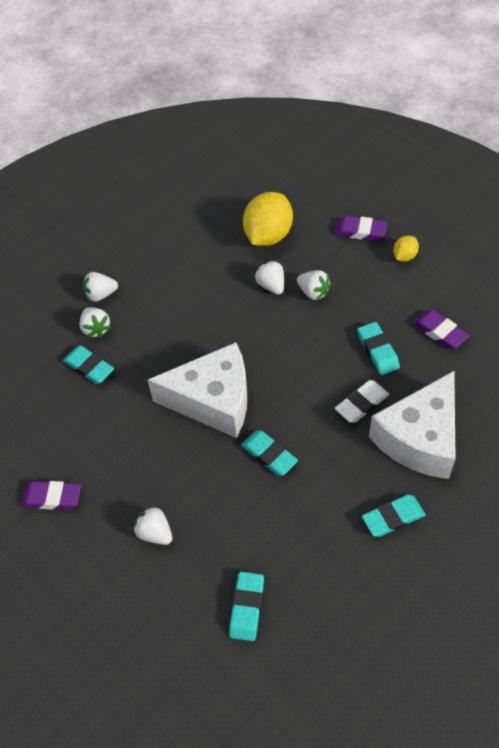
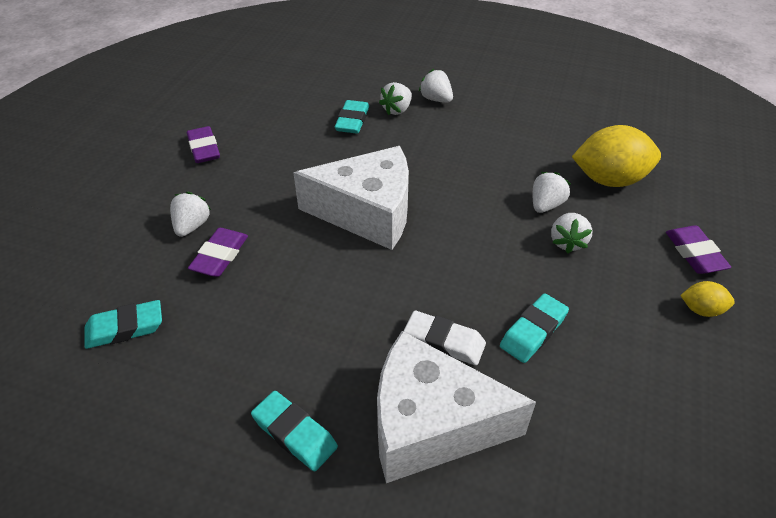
camera: 60 degrees right, 10 degrees down
white cheese [148,342,247,438] -> white cheese turned 60 degrees counterclockwise [293,146,409,250]
turquoise eraser [241,430,298,476] -> none
purple eraser [413,310,469,349] -> purple eraser moved to [188,228,248,277]

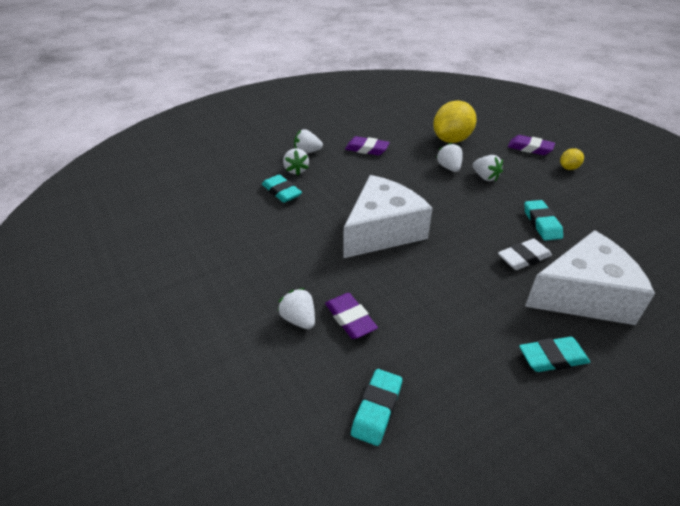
camera: 50 degrees left, 5 degrees down
purple eraser [187,126,220,163] -> purple eraser moved to [345,136,390,155]
white cheese [377,331,536,483] -> white cheese turned 150 degrees counterclockwise [525,230,655,325]

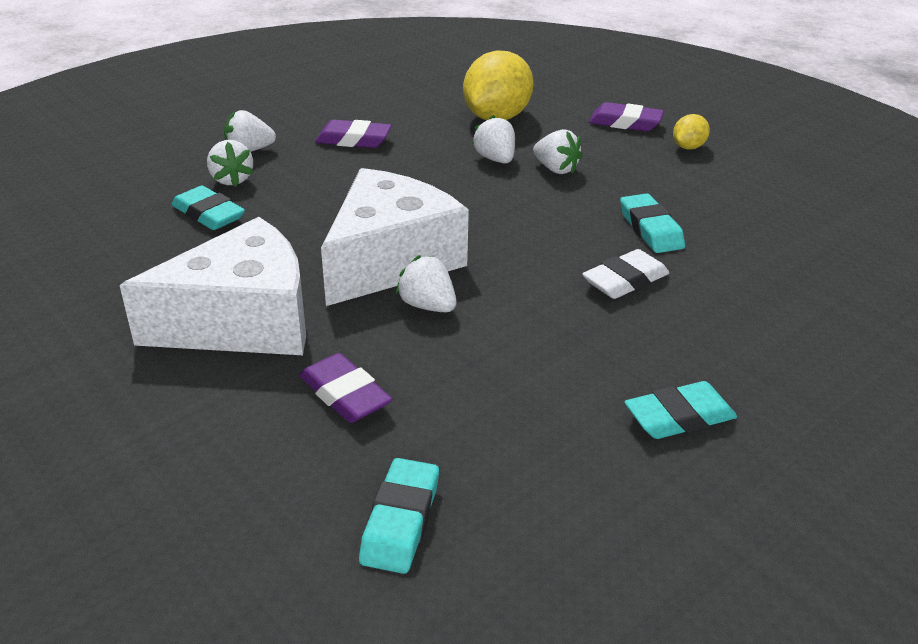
camera: 10 degrees left, 5 degrees down
white strawberry [278,288,315,329] -> white strawberry moved to [396,255,457,312]
white cheese [525,230,655,325] -> white cheese moved to [120,217,306,355]

